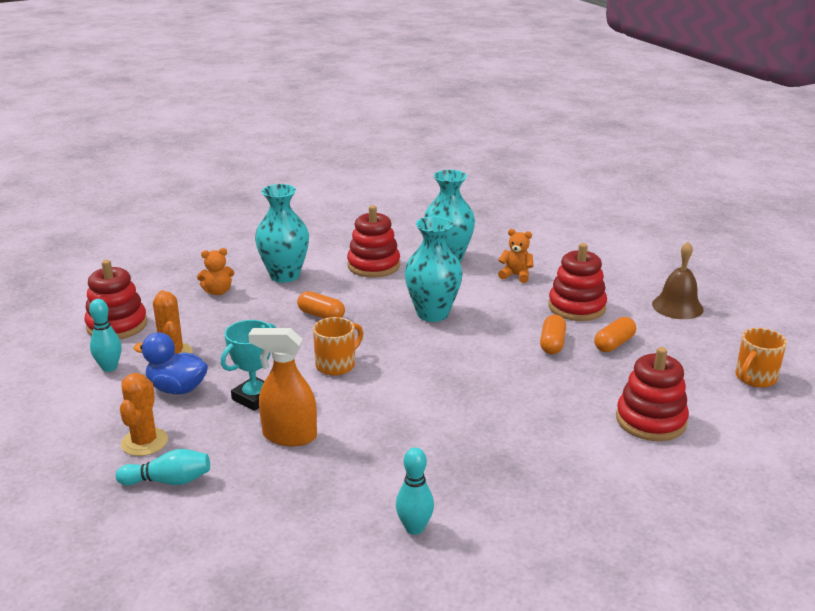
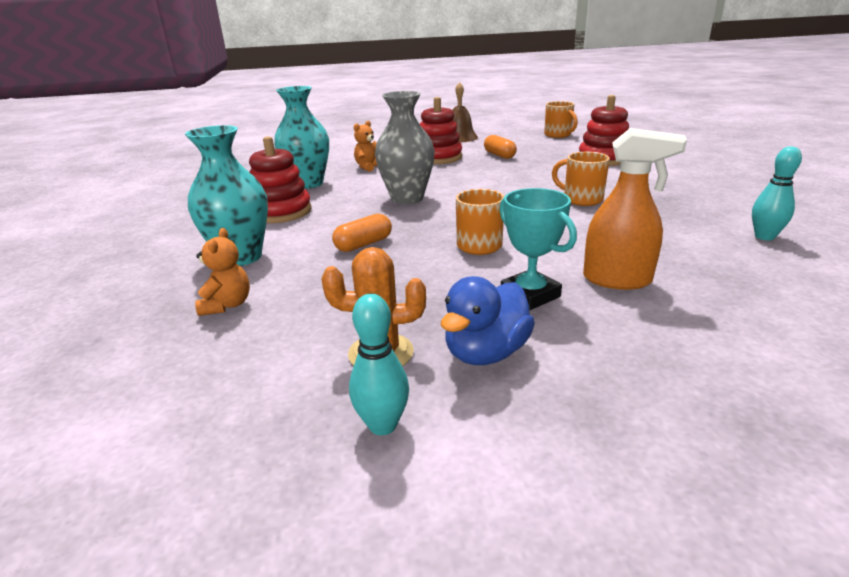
camera: 70 degrees left, 0 degrees up
red stacking toy [85,260,147,339] -> none
turquoise bowling pin [116,449,210,485] -> none
orange cactus [120,373,168,456] -> none
orange spray bottle [248,328,317,446] -> orange spray bottle turned 105 degrees counterclockwise [583,128,687,290]
turquoise vase [404,216,463,322] -> grey vase [375,91,435,204]
orange capsule [540,315,566,354] -> none
none -> orange mug [552,152,610,206]

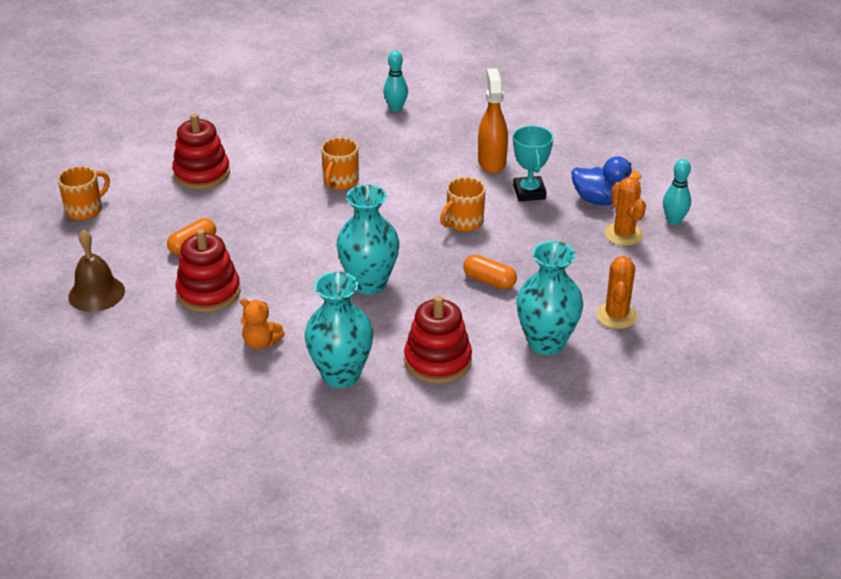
camera: 110 degrees left, 10 degrees up
orange teddy bear [195,228,250,316] -> orange cactus [596,256,638,329]
grey vase [375,91,435,204] -> turquoise vase [336,185,399,294]
turquoise trophy [499,188,577,310] -> turquoise trophy turned 45 degrees counterclockwise [513,126,553,201]

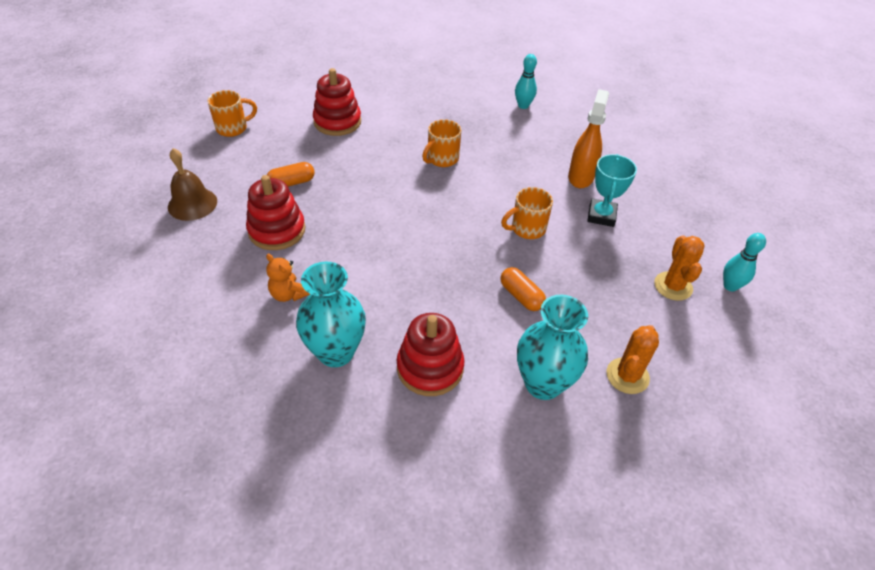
camera: 20 degrees right, 10 degrees up
turquoise vase [336,185,399,294] -> none
blue duck [572,156,641,205] -> none

